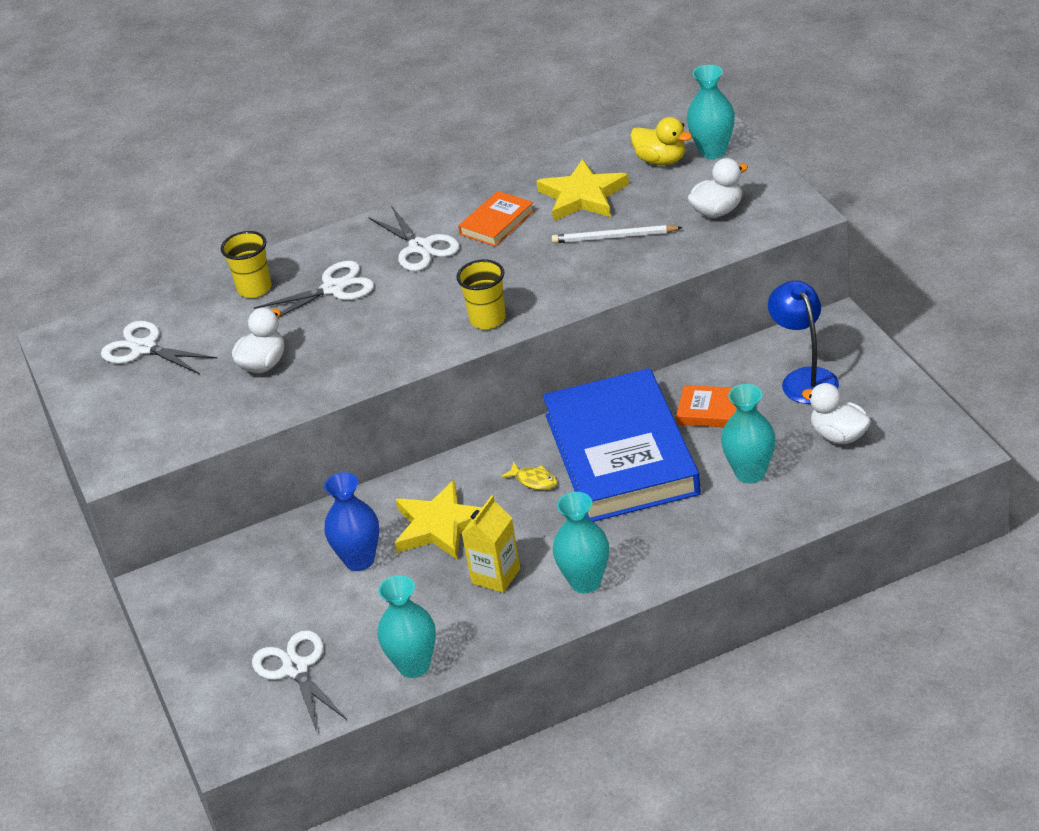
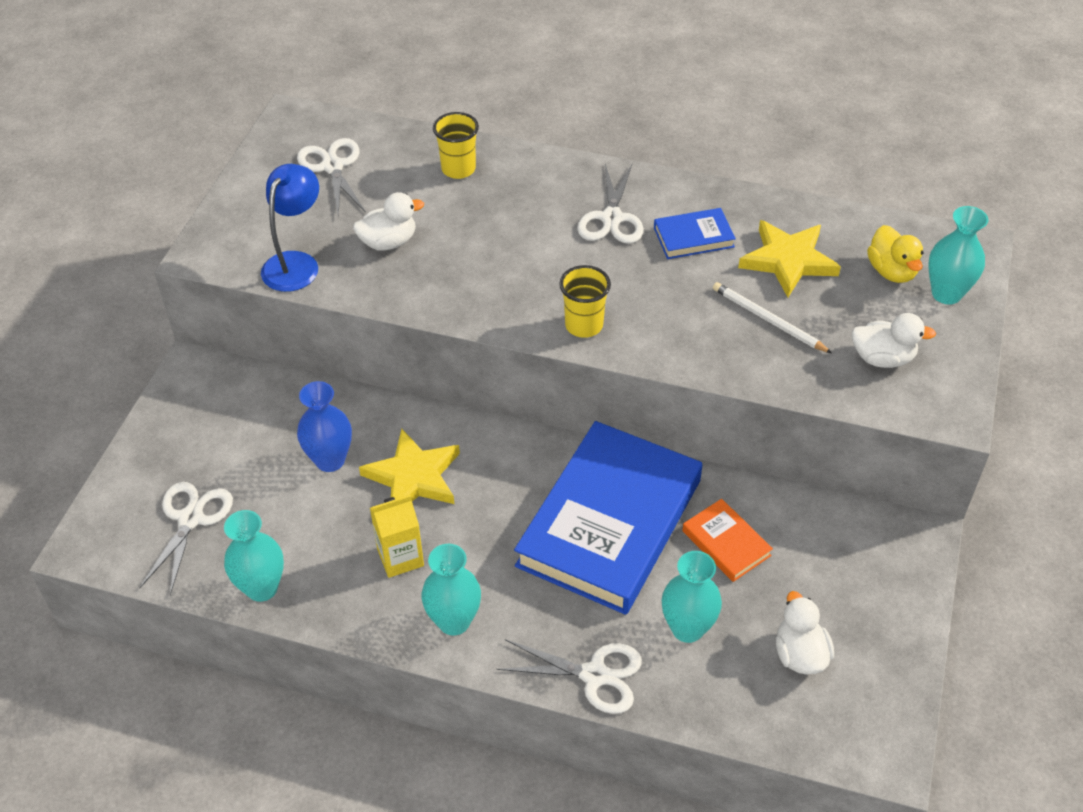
camera: 35 degrees right, 10 degrees up
white scissors [254,261,374,317] -> white scissors moved to [497,639,642,714]
orange book [458,191,534,246] -> blue book [654,208,736,259]
yellow fish [501,462,557,490] -> none
blue lamp [768,281,839,404] -> blue lamp moved to [261,164,319,292]

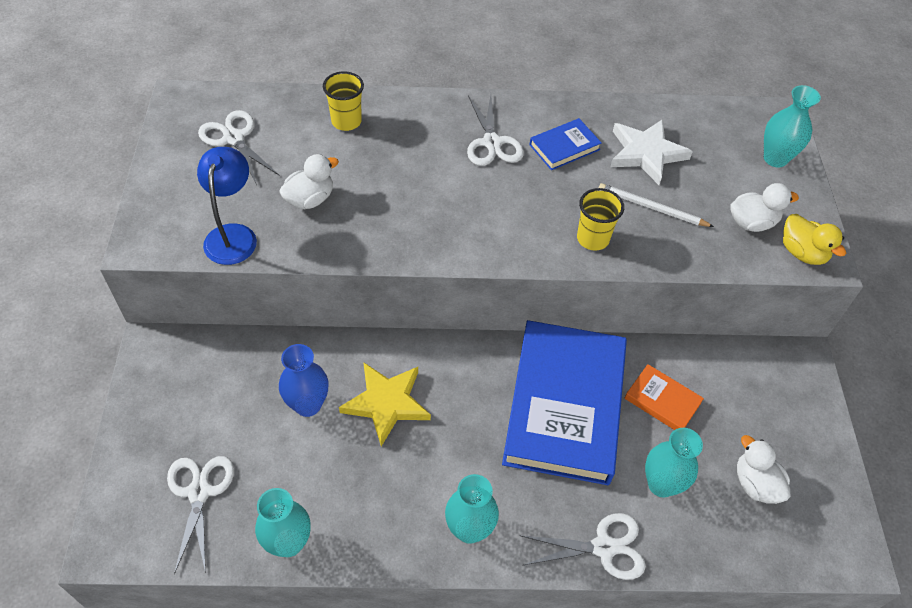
camera: 20 degrees left, 5 degrees up
yellow carton [370,495,424,578] -> none
yellow cup [559,265,611,338] -> yellow cup moved to [577,188,624,250]
yellow star [738,220,841,297] -> white star [610,119,693,185]
yellow duck [867,225,924,283] -> yellow duck moved to [783,214,846,265]

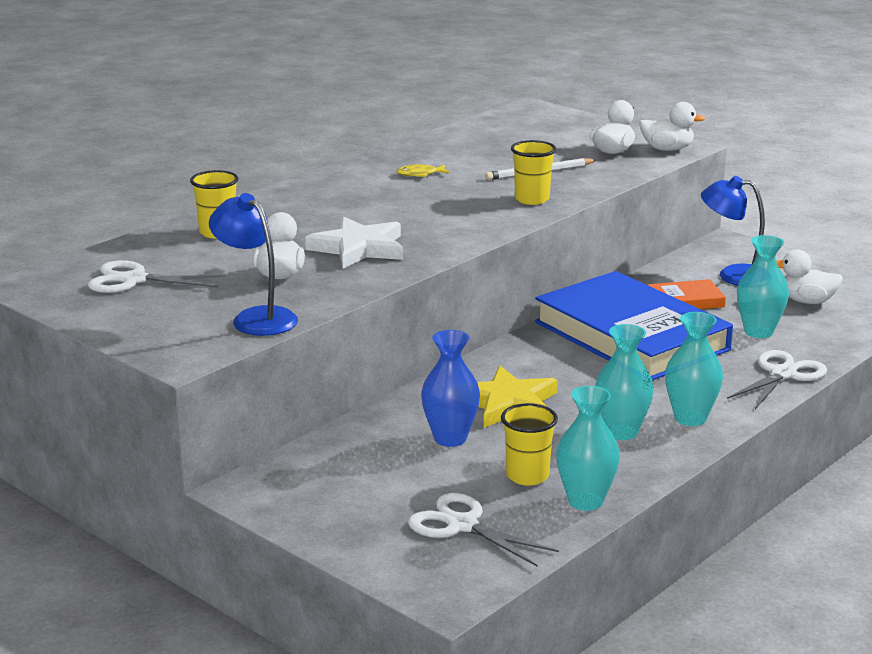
camera: 45 degrees left, 30 degrees down
white scissors [467,95,524,166] -> none
blue book [530,118,602,170] -> yellow fish [397,164,450,177]
white star [610,119,693,185] -> white star moved to [305,217,403,269]
turquoise vase [764,85,821,167] -> turquoise vase moved to [595,324,654,440]
yellow duck [783,214,846,265] -> white duck [639,102,706,151]
none -> yellow cup [501,403,558,486]
none -> blue lamp [701,176,765,286]

